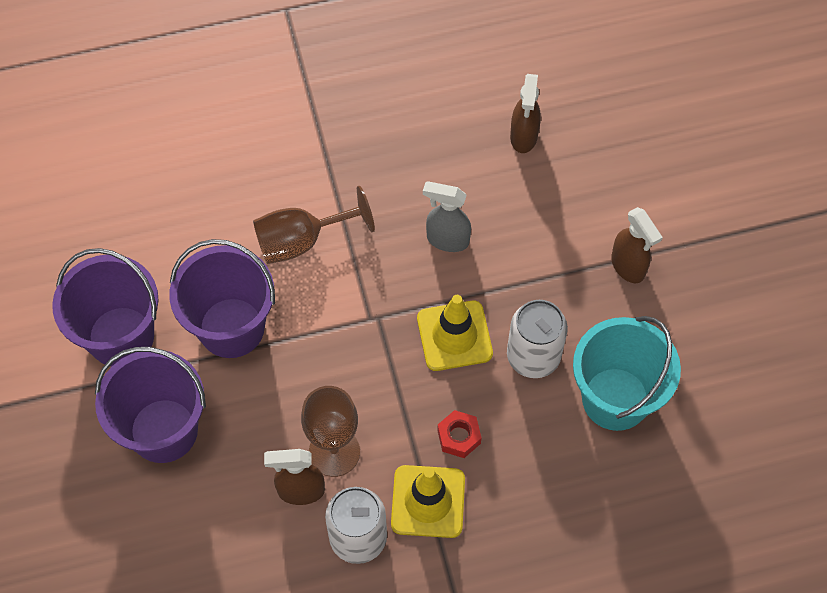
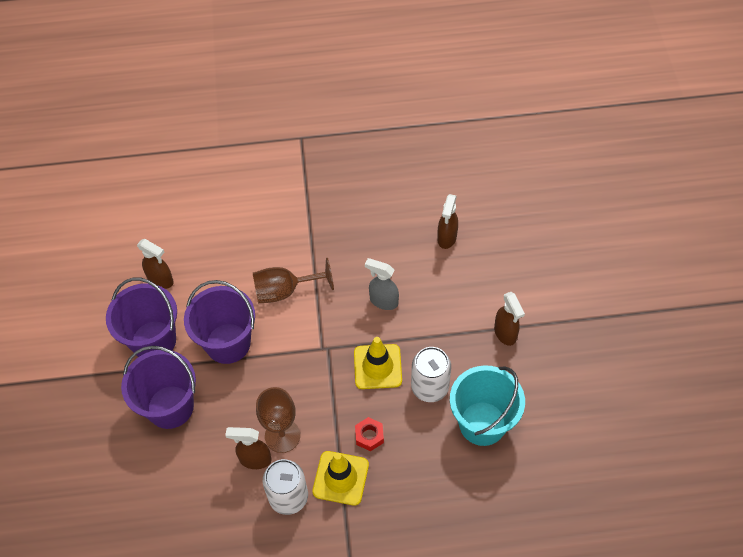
camera: 10 degrees right, 5 degrees down
none -> brown spray bottle [137,239,174,289]

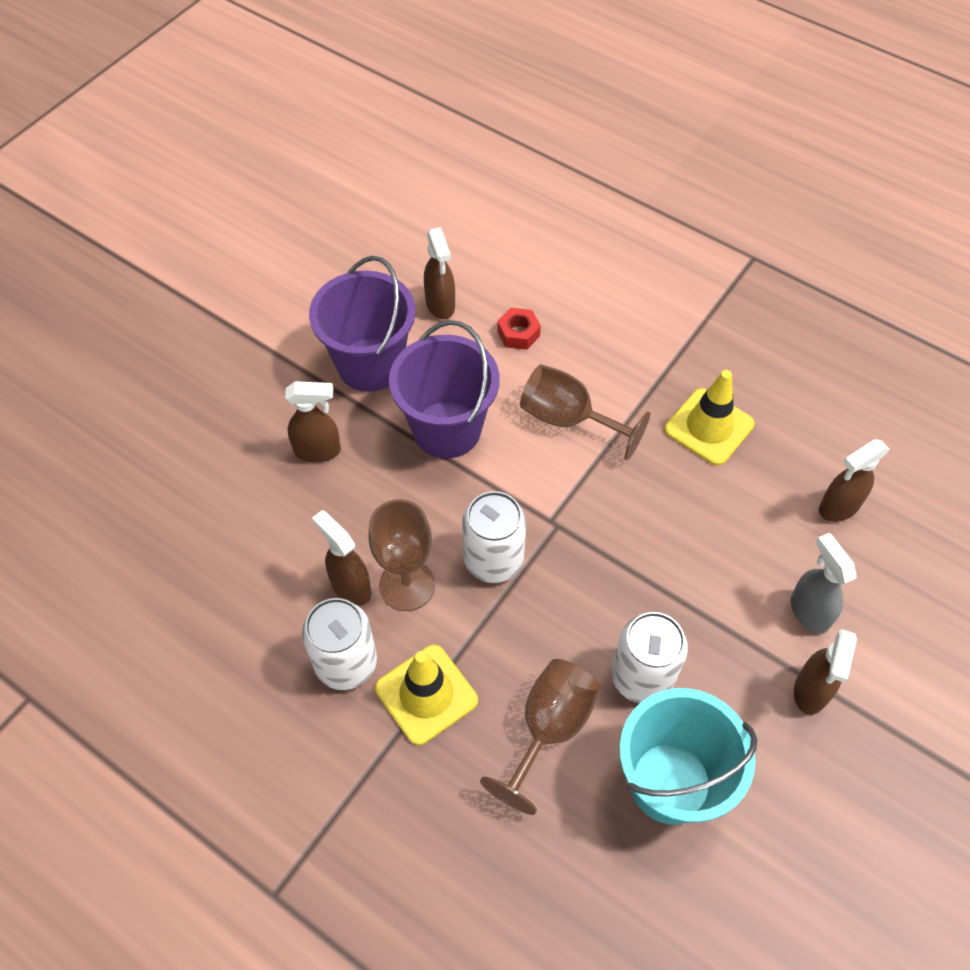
camera: 40 degrees right, 0 degrees up
purple bucket [121,346,196,429] -> brown spray bottle [285,381,341,462]
yellow traffic cone [354,337,402,389] -> yellow traffic cone moved to [665,370,755,466]
red nut [355,417,384,451] -> red nut moved to [497,308,541,350]
grey spray bottle [365,258,399,310] -> grey spray bottle moved to [791,533,857,634]
none -> white can [462,491,526,583]
none -> brown goblet [480,659,601,815]

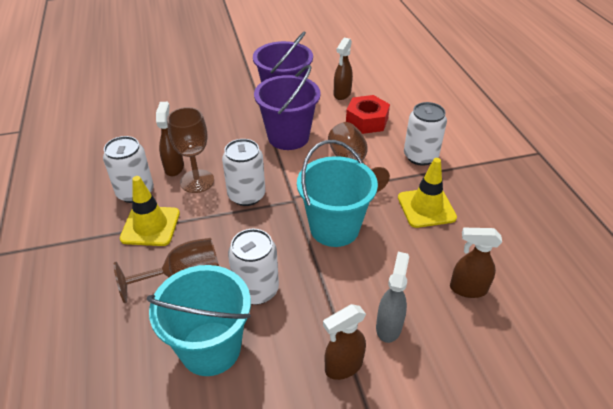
camera: 40 degrees right, 15 degrees down
brown spray bottle [285,381,341,462] -> none
red nut [497,308,541,350] -> red nut [346,95,390,134], size x1.68
none -> turquoise bucket [297,140,378,247]
none -> white can [404,102,447,166]

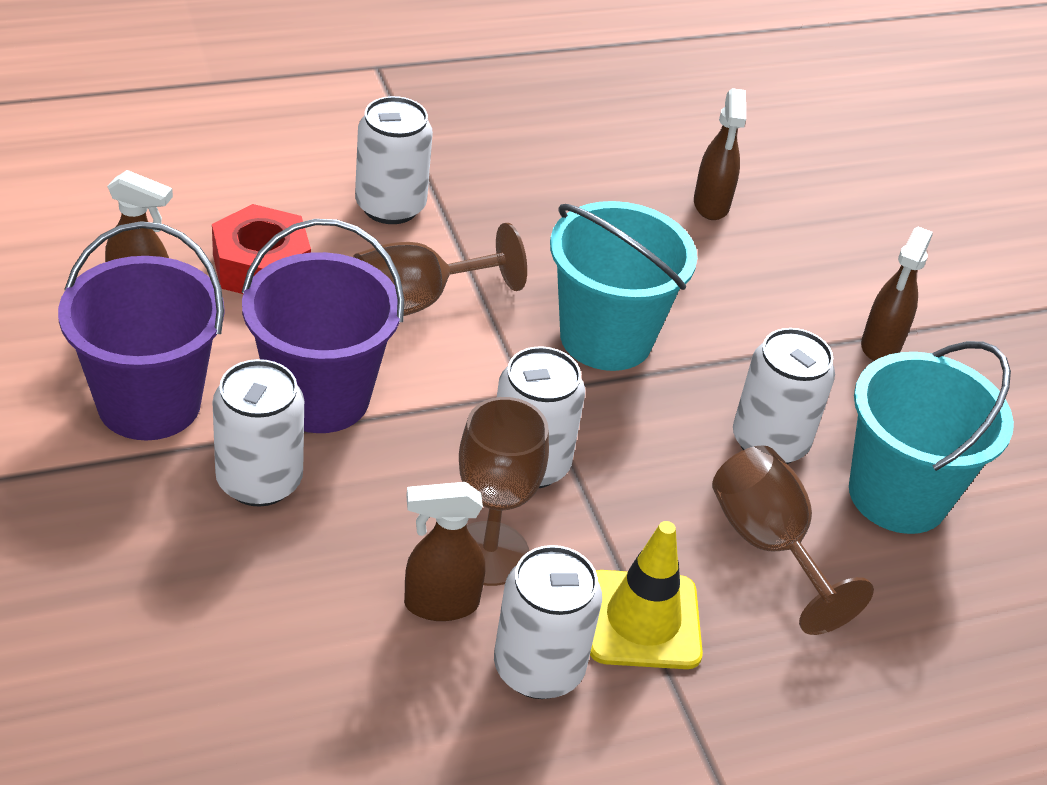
camera: 100 degrees left, 0 degrees up
brown spray bottle [323,304,366,380] -> brown spray bottle turned 60 degrees clockwise [861,227,933,361]
grey spray bottle [376,252,409,343] -> none
yellow traffic cone [398,158,457,228] -> none
none -> white can [212,359,304,507]

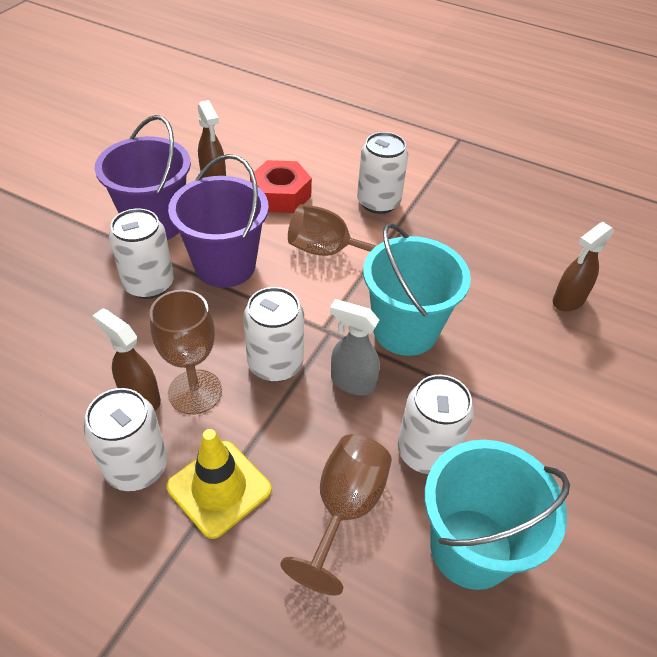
camera: 50 degrees right, 5 degrees up
brown spray bottle [861,227,933,361] -> none
none -> grey spray bottle [330,299,380,395]

